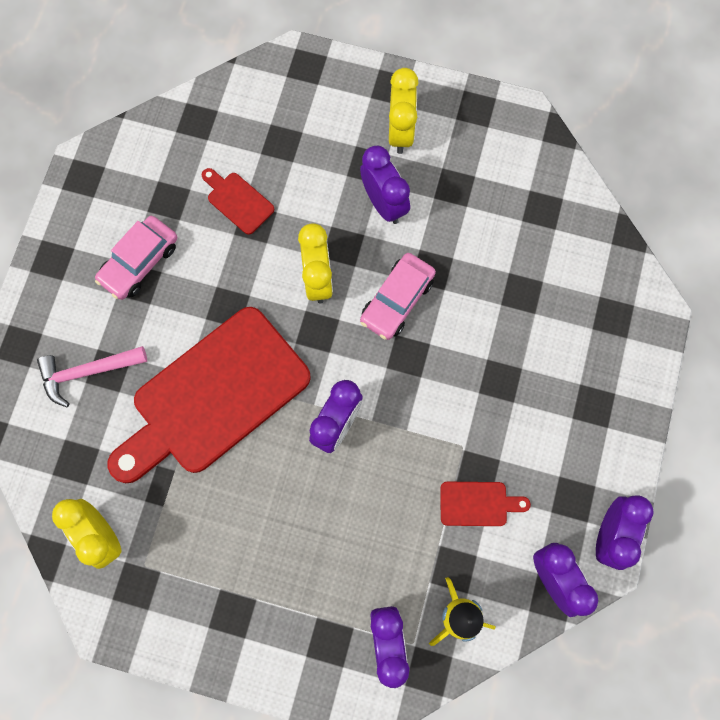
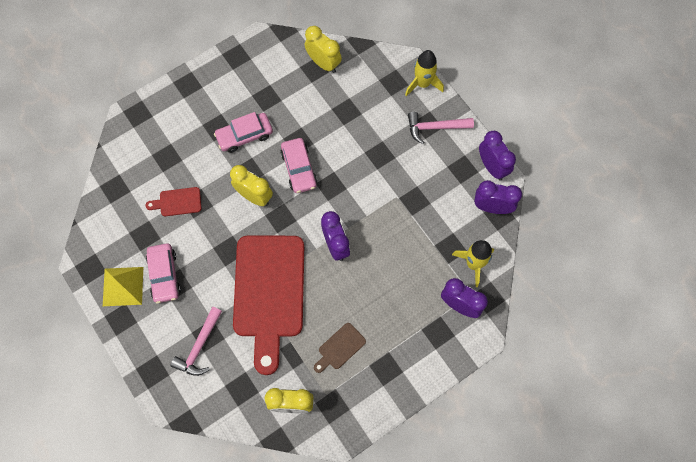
camera: 50 degrees left, 5 degrees down
purple clock [360,146,410,224] -> pink car [214,112,273,153]
yellow clock [389,68,418,154] -> yellow clock moved to [305,26,342,73]
red cutting board [440,482,531,526] -> none
none -> yellow pyramid [103,267,143,306]
none -> brown cutting board [314,323,366,373]
none -> yellow rocket [405,50,444,96]
none -> pink hammer [408,112,474,144]

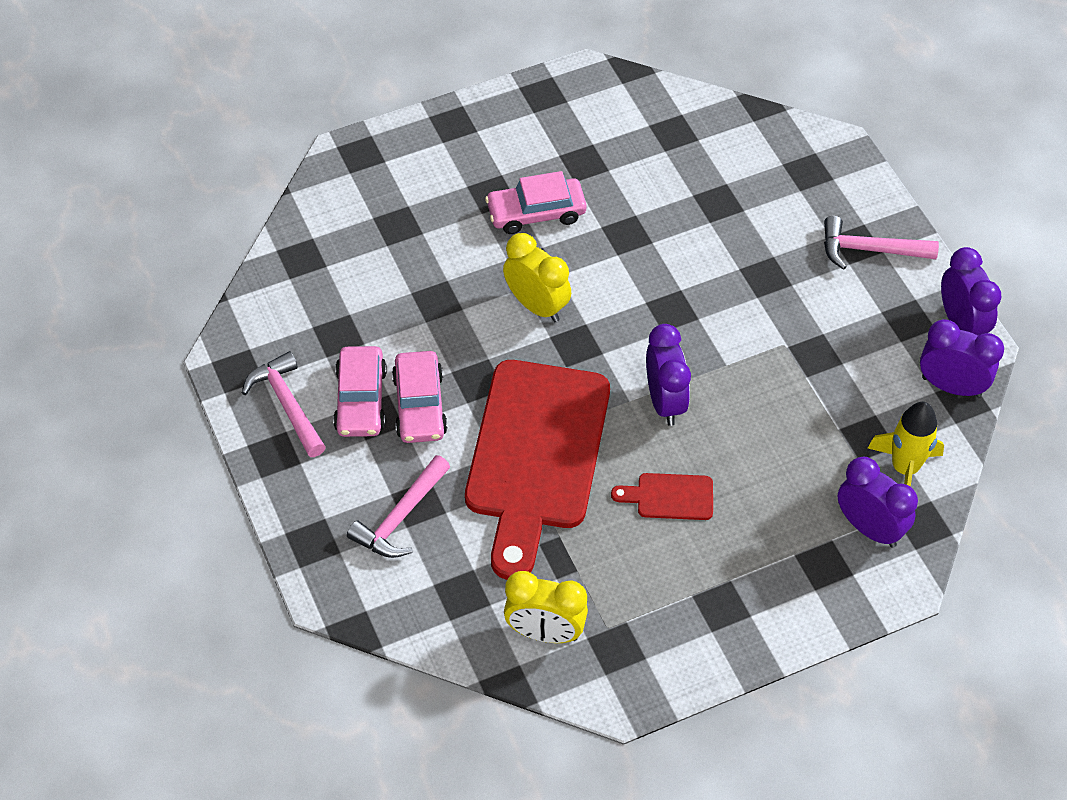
camera: 10 degrees right, 15 degrees down
yellow pyramid [103,267,143,306] -> pink hammer [242,351,326,457]
red cutting board [146,187,201,216] -> red cutting board moved to [611,473,713,520]
pink car [280,138,317,193] -> pink car moved to [392,351,448,443]
yellow clock [305,26,342,73] -> none
brown cutting board [314,323,366,373] -> none
yellow rocket [405,50,444,96] -> none

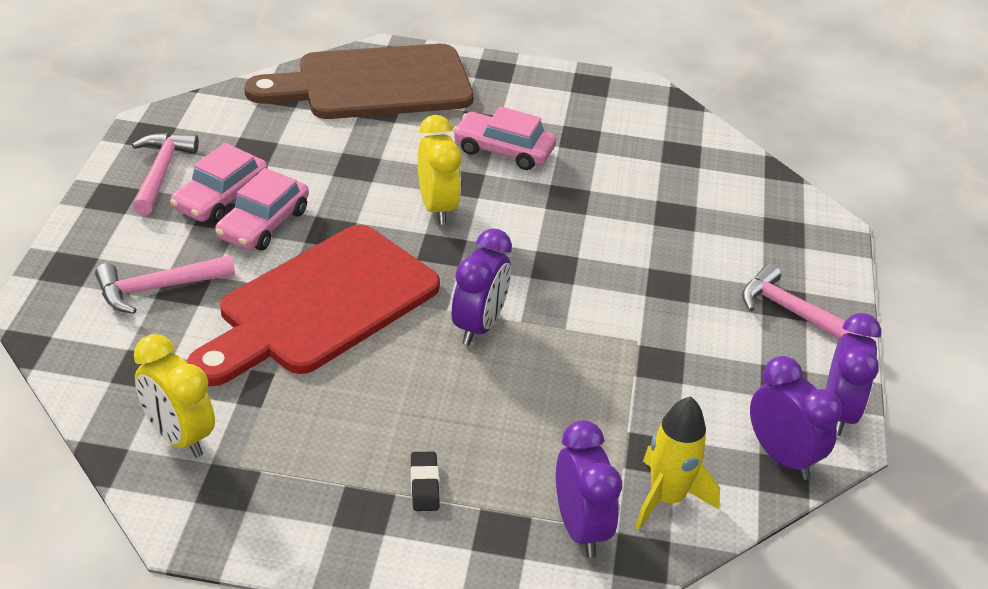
camera: 30 degrees right, 15 degrees down
red cutting board [611,473,713,520] -> none
none -> brown cutting board [244,44,474,119]
none -> black eraser [411,452,440,511]

